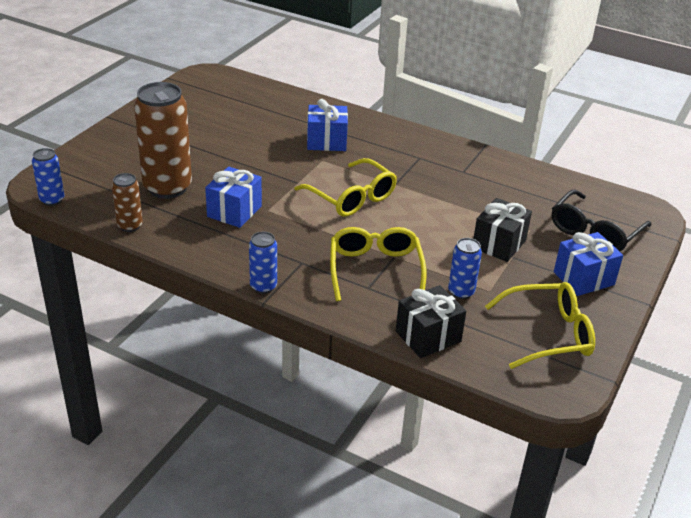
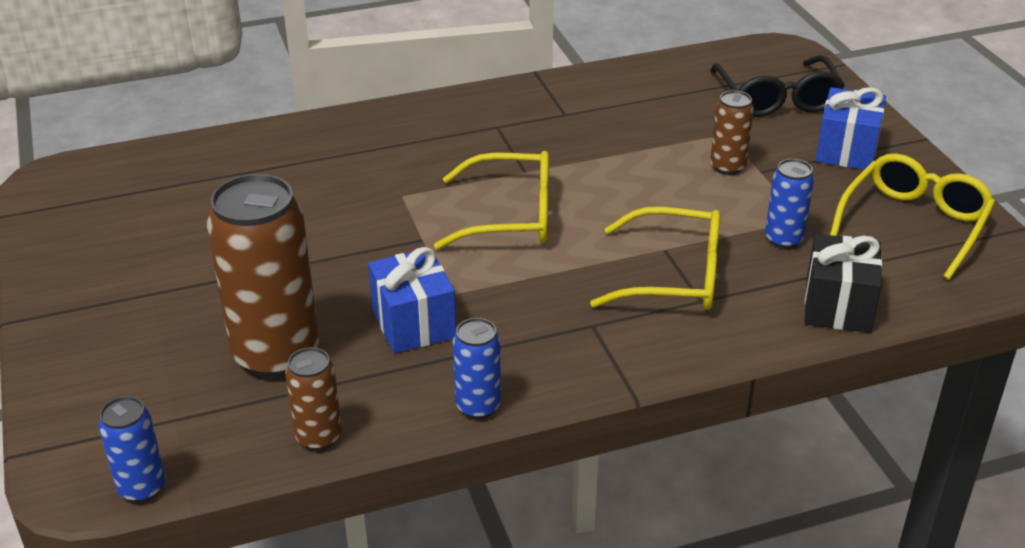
camera: 45 degrees left, 0 degrees up
blue can [249,232,277,294] -> blue can moved to [453,318,501,419]
blue gift [307,99,348,151] -> none
yellow glasses [330,227,426,301] -> yellow glasses turned 150 degrees clockwise [590,206,720,310]
black gift [473,198,532,262] -> brown can [710,90,754,175]

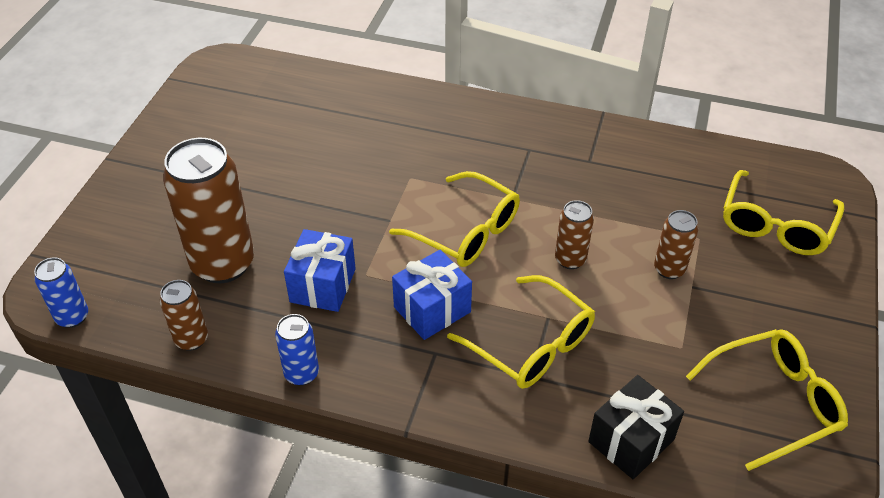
camera: 35 degrees right, 10 degrees up
black glasses [710,55,845,117] -> yellow glasses [723,170,844,255]
blue can [765,159,814,249] -> none
blue gift [815,87,886,170] -> blue gift moved to [392,250,472,340]
none -> brown can [555,200,594,269]

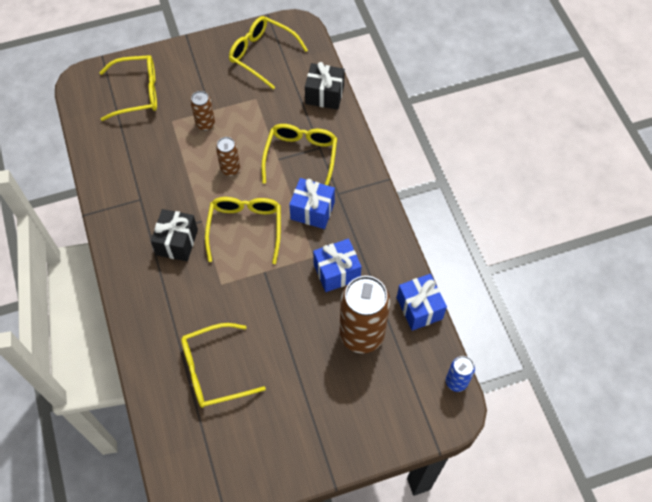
camera: 125 degrees left, 15 degrees up
brown can [160,280,208,351] -> blue gift [397,274,447,331]
blue can [275,314,319,386] -> none
none -> black gift [151,209,198,261]
none -> yellow glasses [181,323,266,408]

